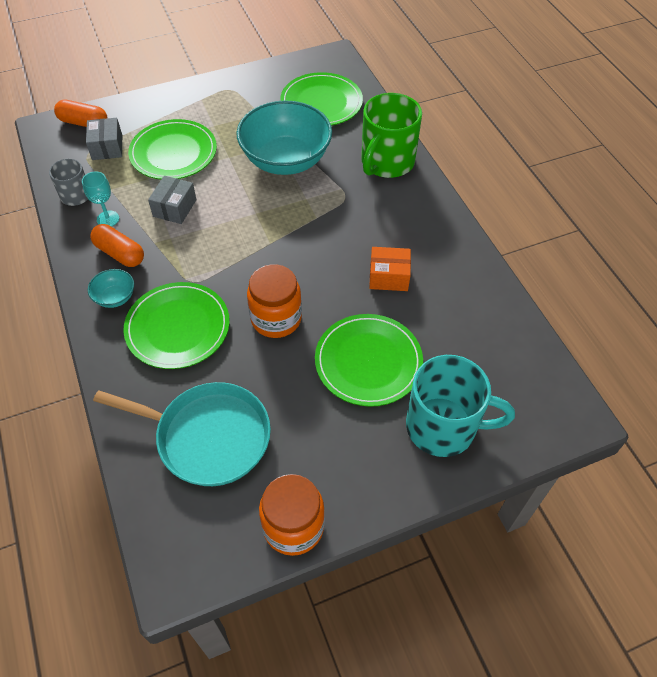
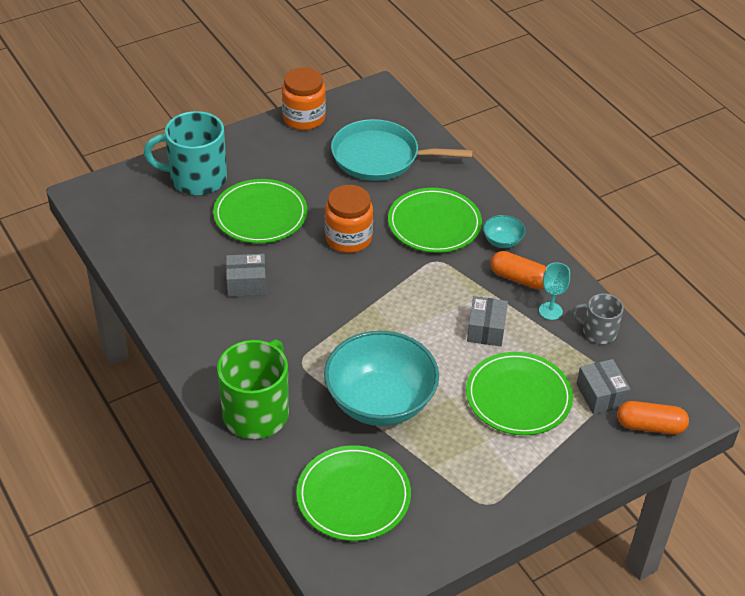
camera: 170 degrees right, 10 degrees down
orange box [369,247,411,291] -> grey box [226,254,266,297]

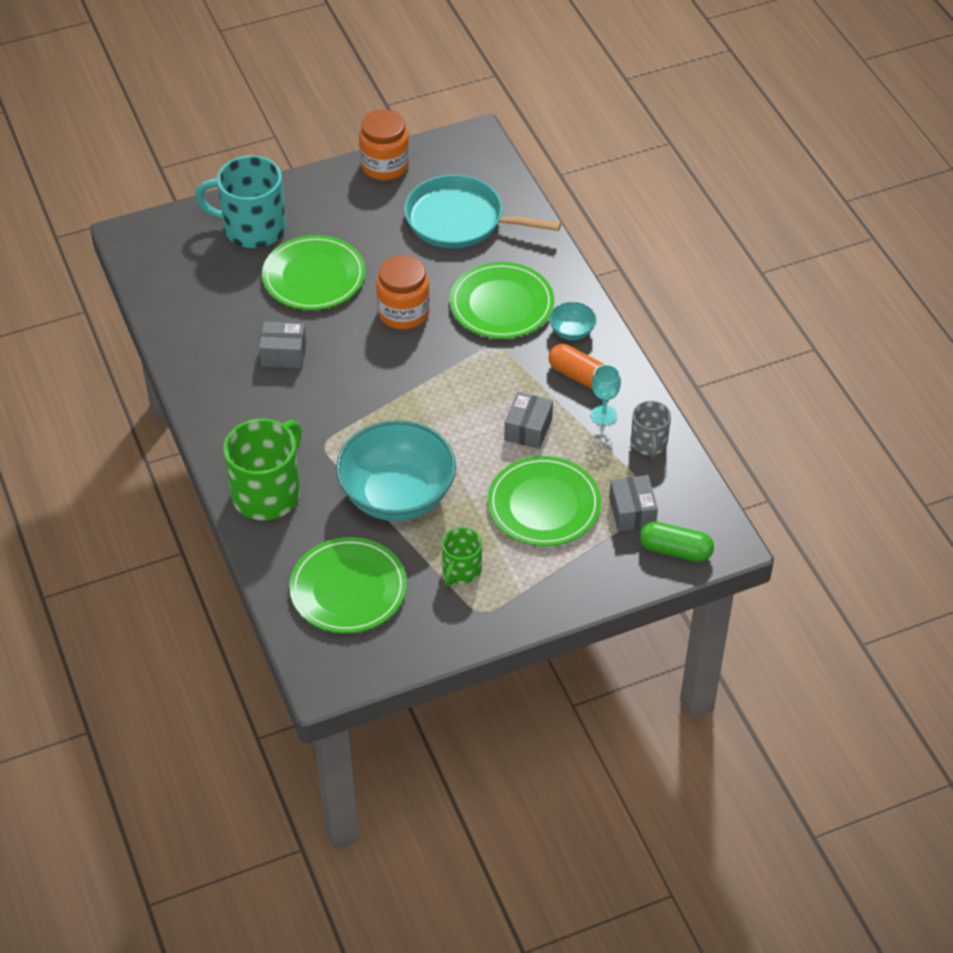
camera: 10 degrees right, 5 degrees up
grey mug [571,293,624,344] -> grey mug turned 120 degrees counterclockwise [631,401,671,458]
orange capsule [617,401,689,435] -> green capsule [640,521,714,562]
none -> green mug [442,527,482,586]

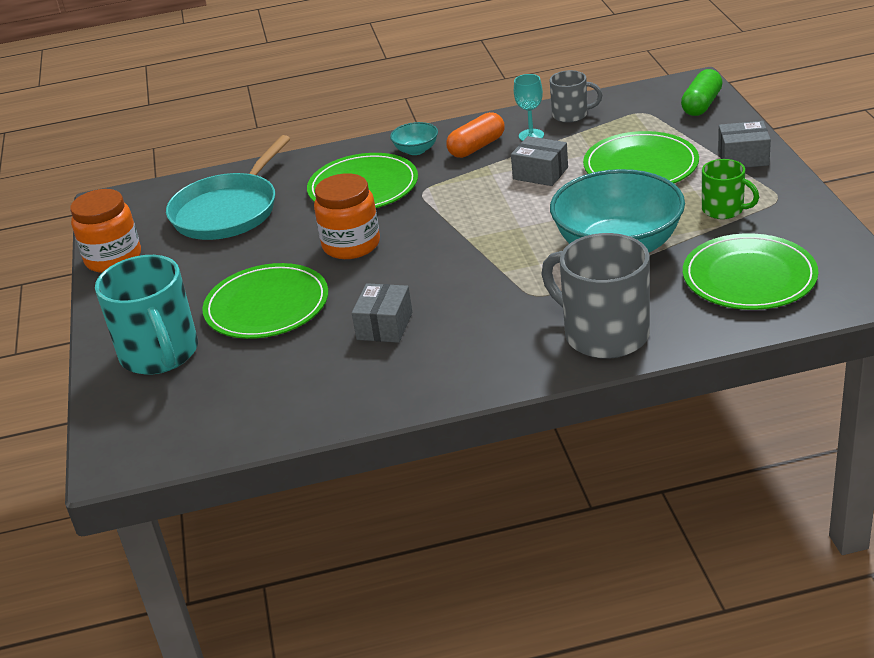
camera: 75 degrees left, 15 degrees down
turquoise mug [195,155,286,248] -> turquoise mug turned 45 degrees counterclockwise [95,255,198,375]
green mug [223,418,302,520] -> grey mug [541,233,650,359]
grey box [609,475,658,532] -> grey box moved to [718,121,771,168]

